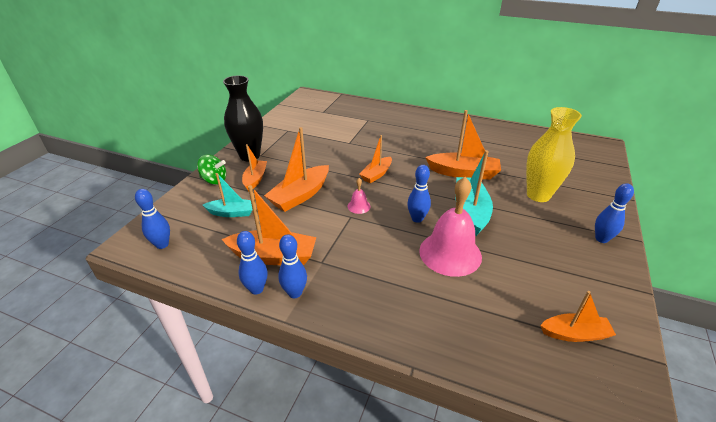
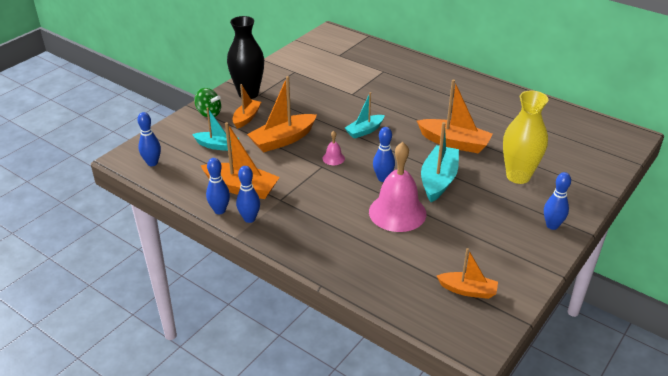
camera: 15 degrees right, 0 degrees up
orange boat [359,135,392,183] -> turquoise boat [345,92,385,139]

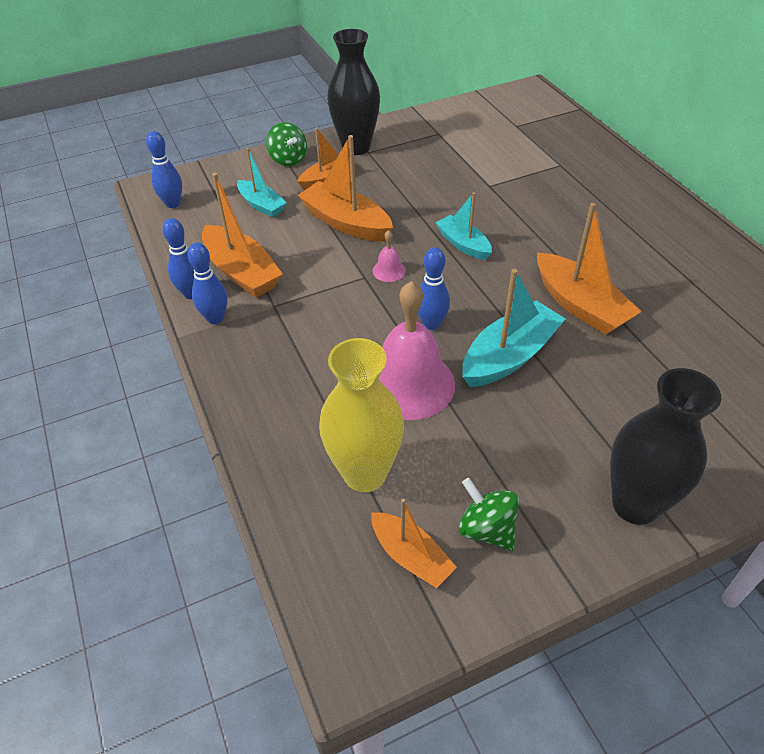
camera: 30 degrees right, 10 degrees up
orange boat [247,76,317,152] -> orange boat turned 45 degrees clockwise [298,135,393,241]
turquoise boat [345,92,385,139] -> turquoise boat turned 60 degrees clockwise [435,192,492,260]
yellow vase [503,91,549,184] -> yellow vase moved to [319,338,404,492]
blue bowling pin [544,172,571,230] -> black vase [610,368,721,525]
none -> green spinning top [458,478,519,551]

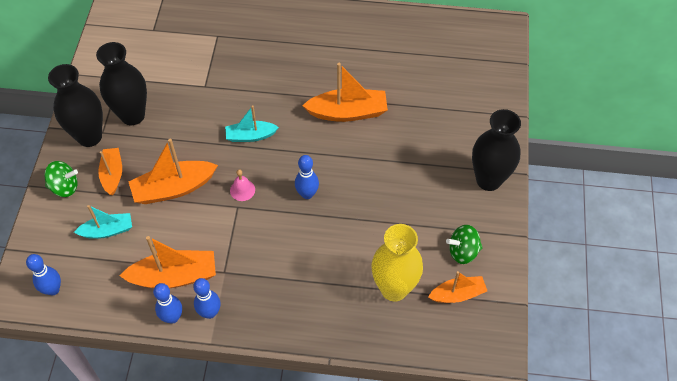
camera: 60 degrees left, 10 degrees up
pink bell [379,281,455,420] -> none
turquoise boat [462,269,565,387] -> none
none -> black vase [96,42,147,125]

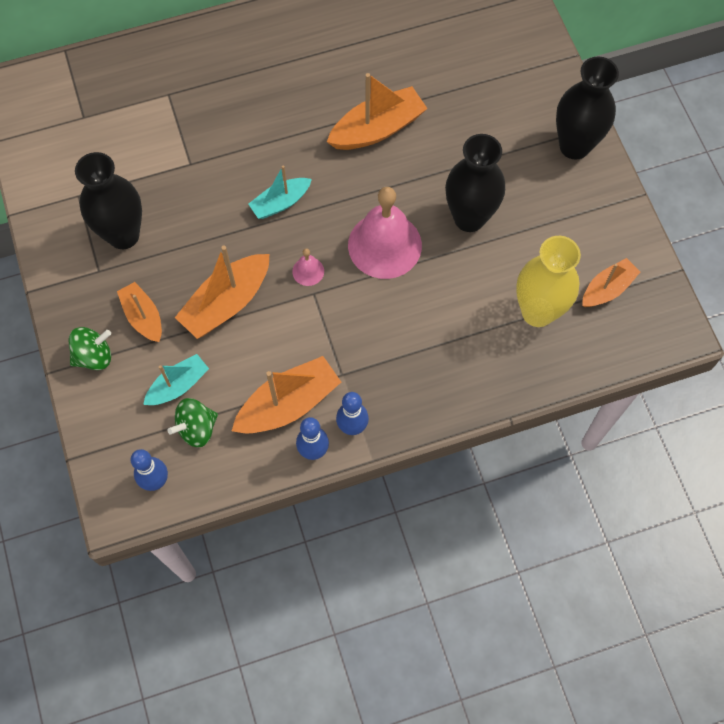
camera: 25 degrees left, 10 degrees up
black vase [48,64,103,147] -> black vase moved to [445,134,505,232]
blue bowling pin [295,155,319,199] -> pink bell [348,187,422,279]
green spinning top [446,225,483,264] -> green spinning top moved to [168,398,218,447]

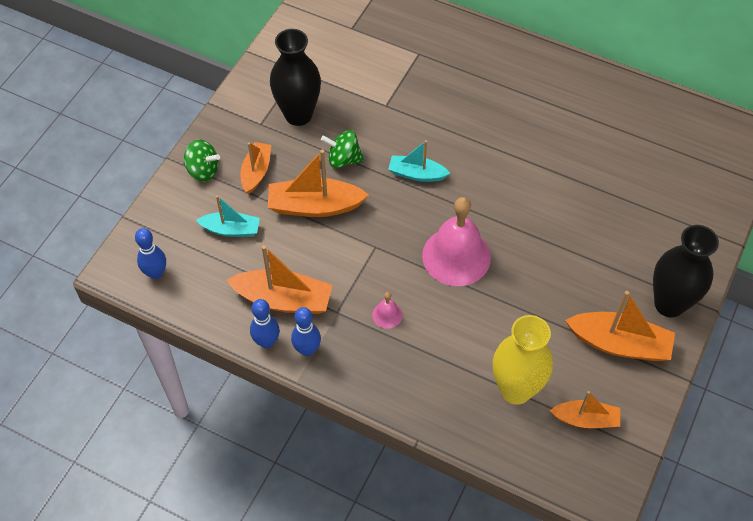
camera: 45 degrees right, 10 degrees down
green spinning top [168,398,218,447] -> green spinning top moved to [321,130,364,168]
pink bell [292,248,324,286] -> pink bell moved to [372,292,403,329]
orange boat [327,73,428,150] -> orange boat moved to [565,291,675,361]
black vase [445,134,505,232] -> none

